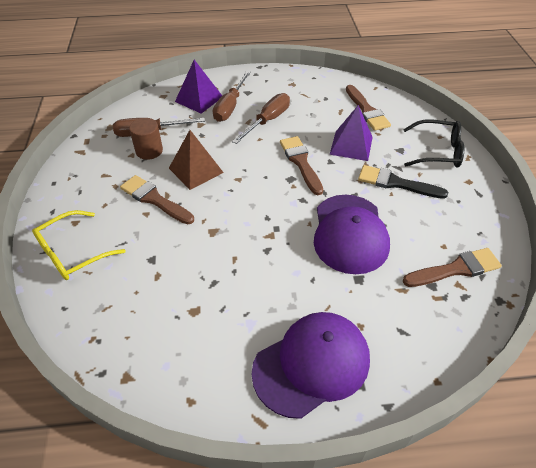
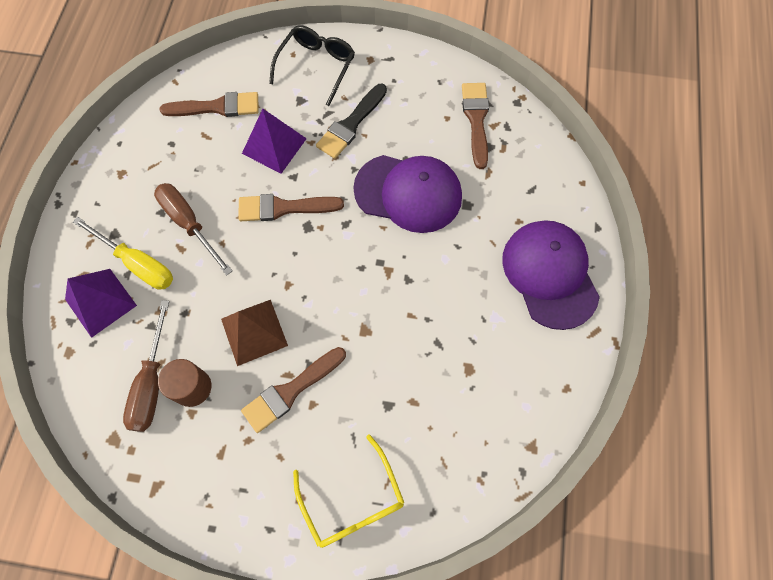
camera: 75 degrees left, 20 degrees up
brown screwdriver [213,71,251,122] -> yellow screwdriver [73,217,173,290]

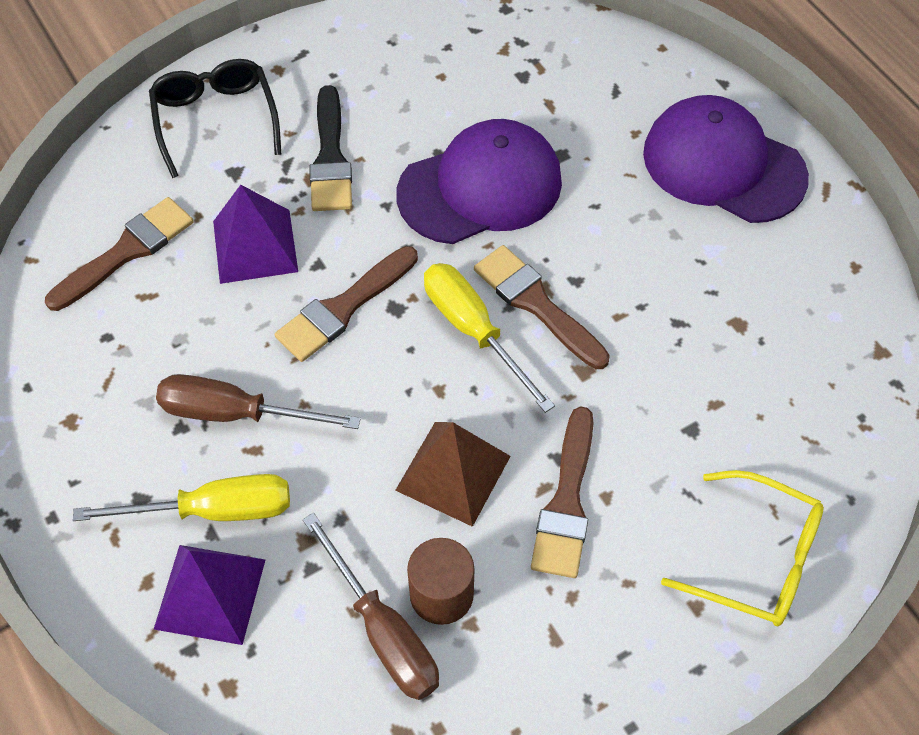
camera: 40 degrees left, 10 degrees down
brown brush [462,83,489,169] -> brown brush moved to [474,245,610,369]
none -> yellow screwdriver [424,263,555,413]

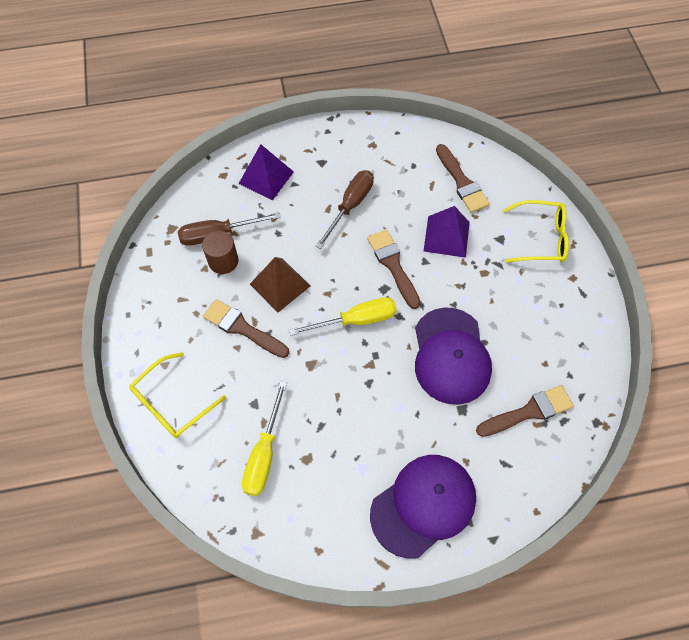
camera: 110 degrees right, 5 degrees up
yellow screwdriver [73,474,290,521] -> yellow screwdriver moved to [242,381,287,496]
black glasses [149,59,281,178] -> yellow glasses [503,200,569,263]
black brush [309,85,352,211] -> none
brown brush [474,245,610,369] -> brown brush moved to [476,385,574,437]

